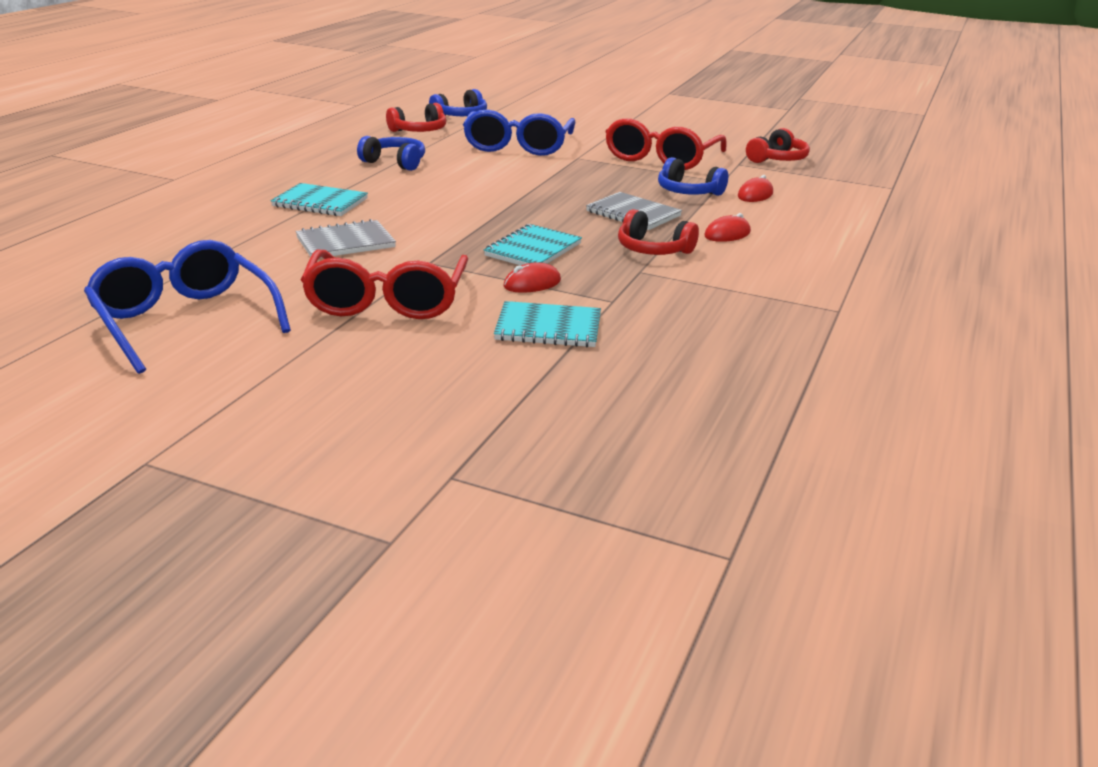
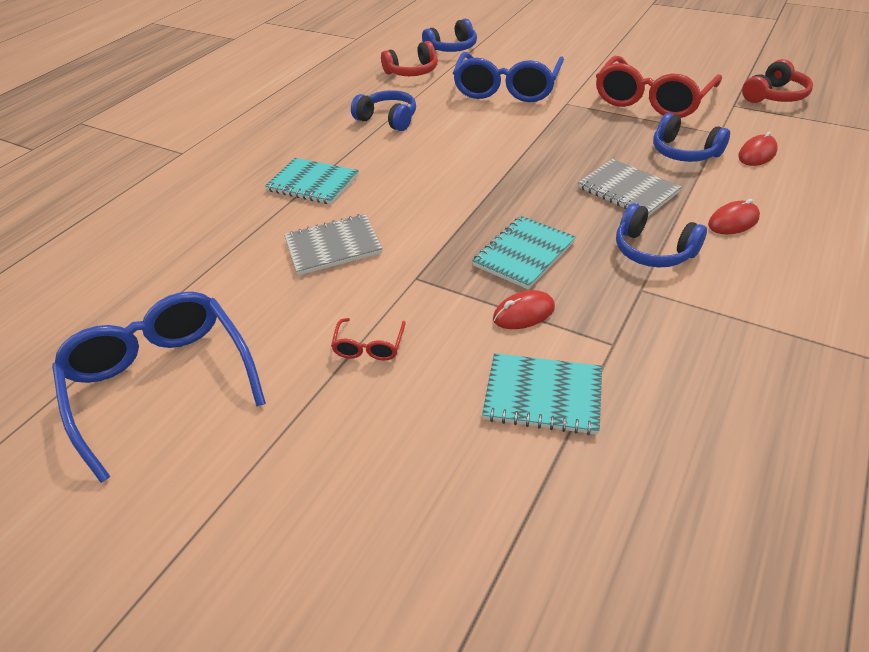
camera: 10 degrees right, 15 degrees up
red glasses [301,250,468,319] -> red glasses [331,318,406,360], size x0.42
red headphones [618,209,699,255] -> blue headphones [616,203,707,268]

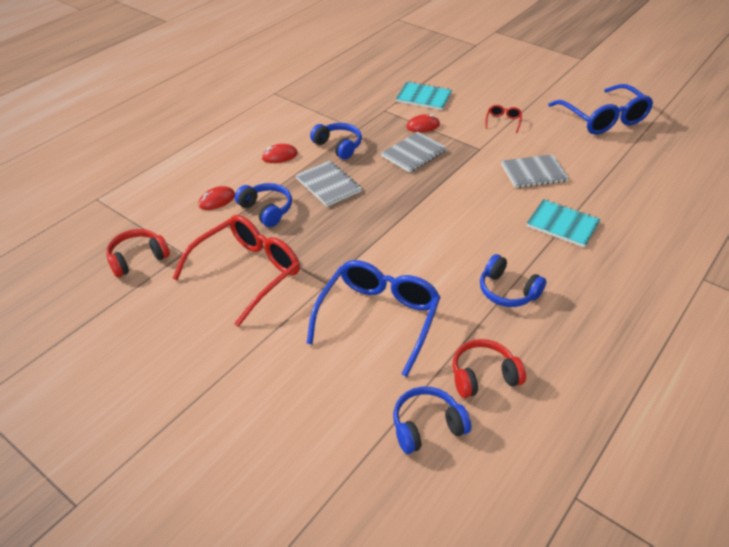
camera: 175 degrees left, 0 degrees up
turquoise notebook [472,216,576,290] -> grey notebook [381,132,447,172]

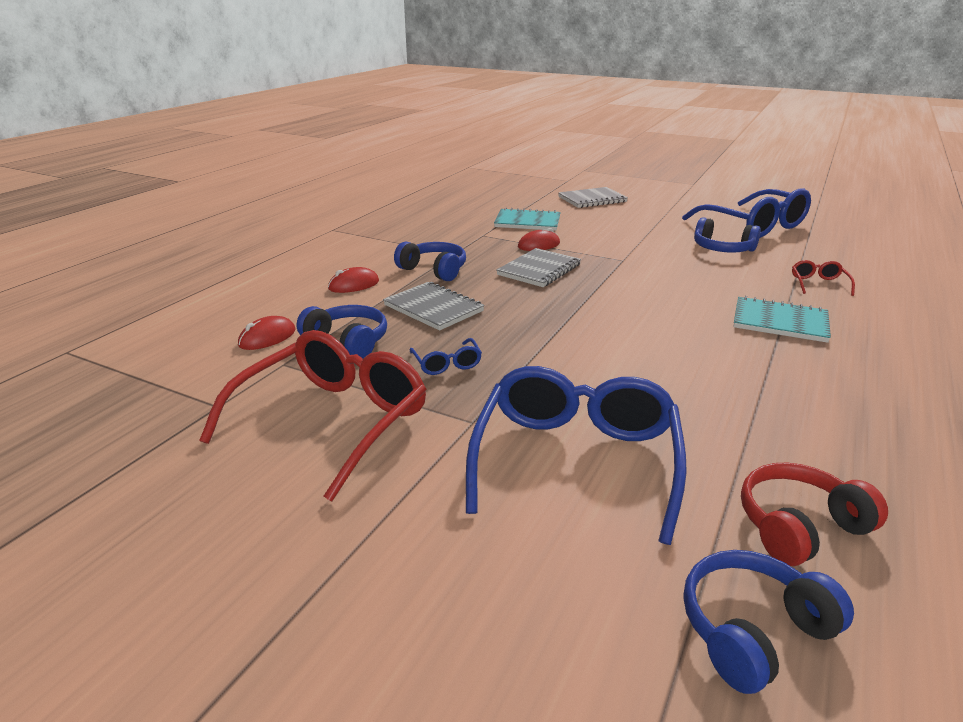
camera: 10 degrees left, 15 degrees down
red headphones [106,229,170,277] -> none
blue headphones [480,254,546,307] -> blue headphones moved to [694,217,761,253]
red glasses [485,105,522,133] -> red glasses moved to [792,260,855,296]
grey notebook [501,154,569,188] -> grey notebook moved to [558,187,628,208]
none -> blue glasses [410,338,482,375]

